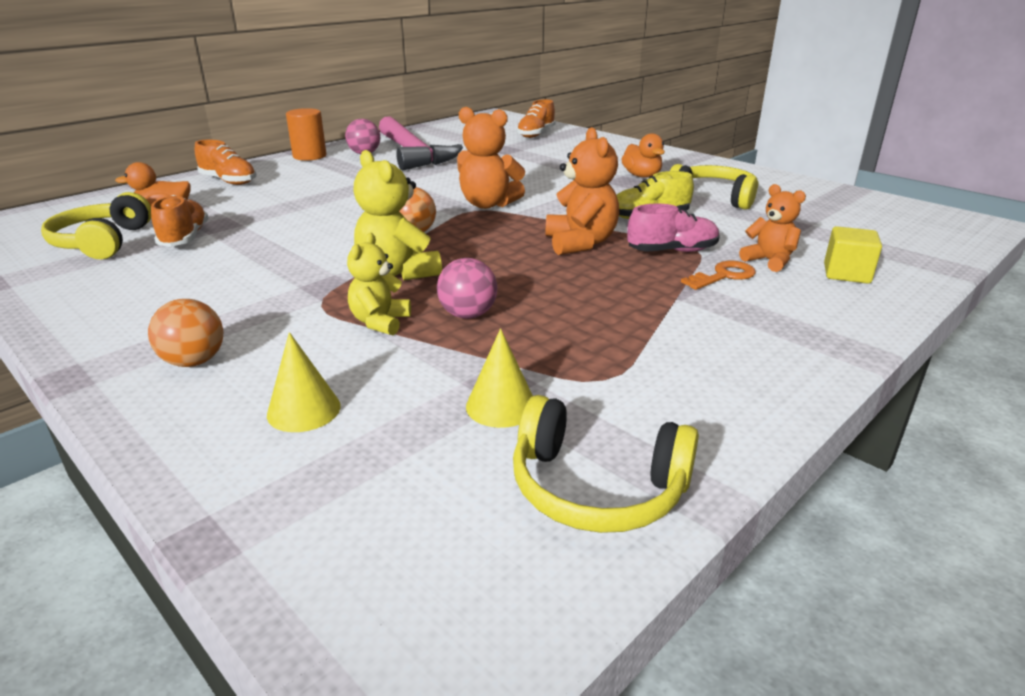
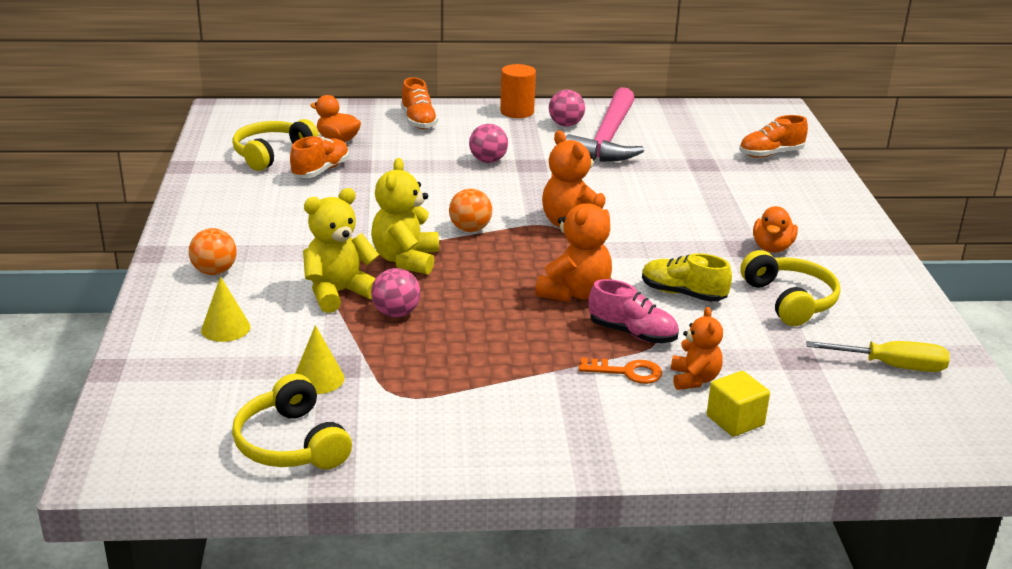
camera: 40 degrees right, 0 degrees up
yellow teddy bear [347,233,411,335] -> yellow teddy bear [303,188,379,313], size x1.55
none -> pink ball [469,124,508,163]
none -> yellow screwdriver [806,341,950,372]

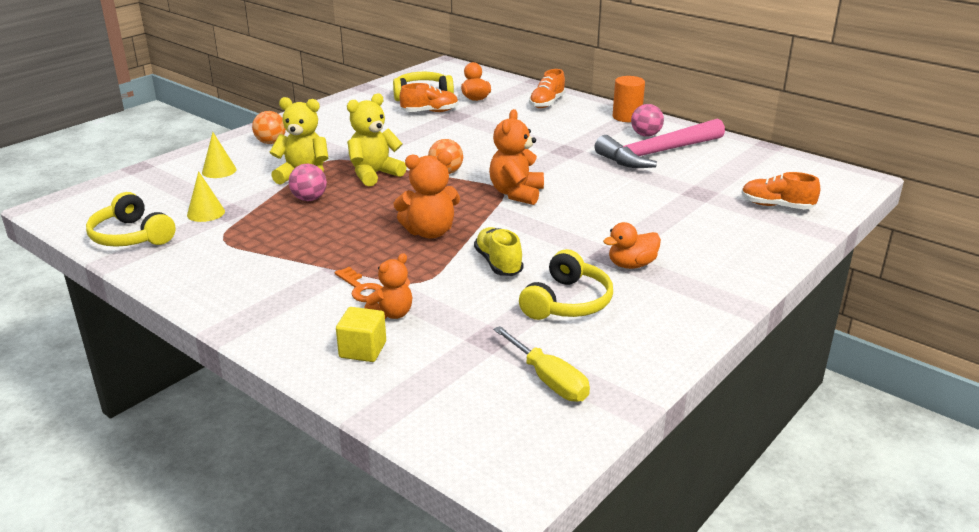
camera: 45 degrees right, 0 degrees up
yellow headphones [232,374,352,469] -> yellow headphones turned 60 degrees counterclockwise [86,192,176,247]
pink ball [469,124,508,163] -> none
pink shoe [589,279,679,343] -> none

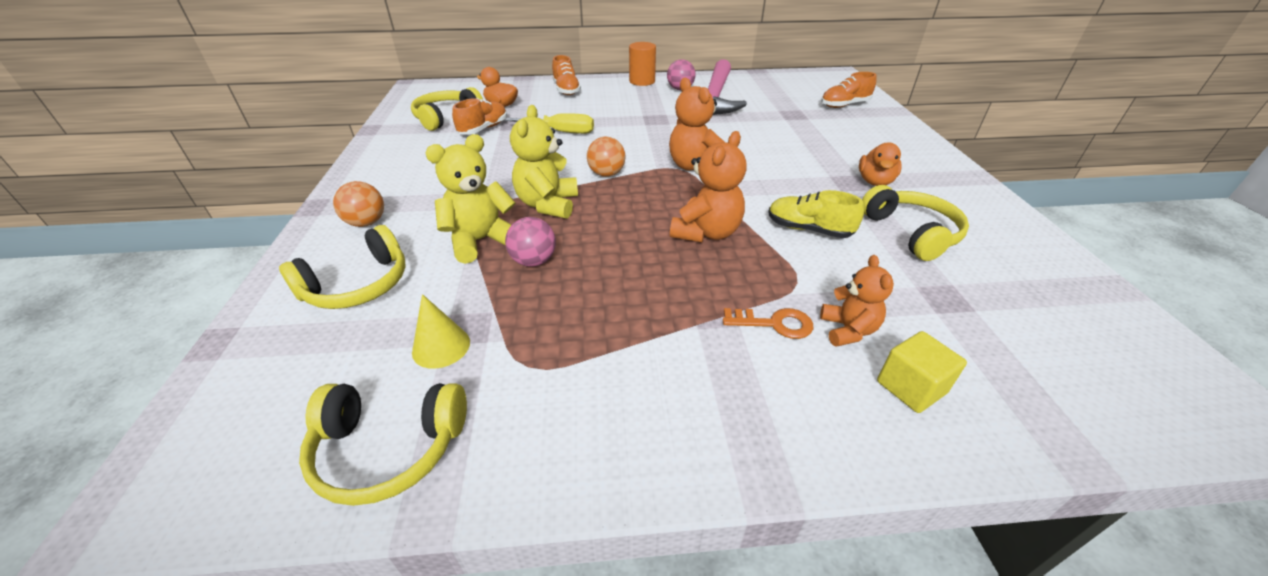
camera: 45 degrees left, 10 degrees up
yellow cone [202,132,237,178] -> yellow headphones [279,225,406,309]
yellow screwdriver [493,326,590,402] -> yellow screwdriver moved to [505,113,594,134]

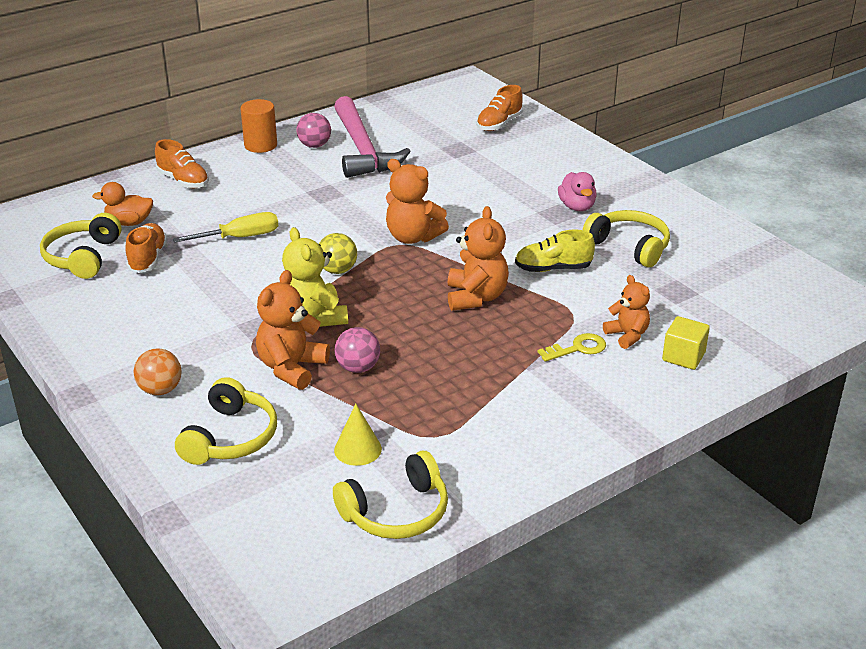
camera: 30 degrees left, 5 degrees down
yellow teddy bear [425,134,516,264] -> orange teddy bear [256,270,330,390]
orange ball [587,137,626,177] -> yellow ball [319,233,357,274]
orange key [723,308,814,339] -> yellow key [538,333,606,362]
orange duck [859,143,902,186] -> pink duck [558,172,597,211]

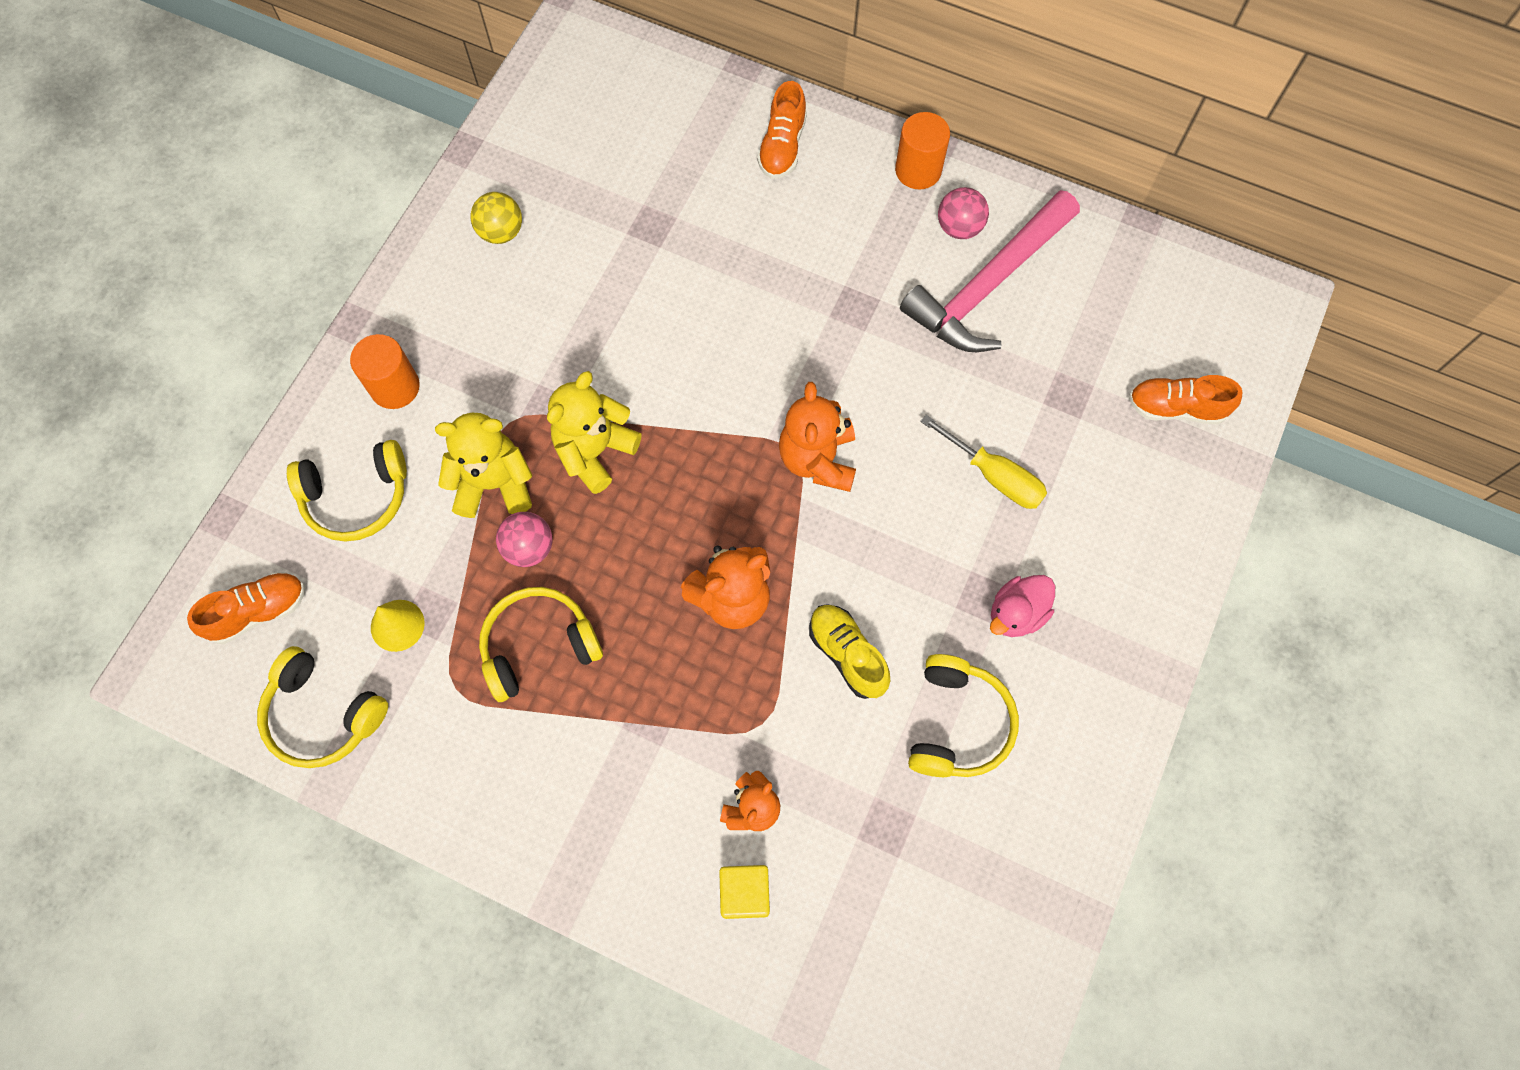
camera: 60 degrees right, 35 degrees up
yellow headphones [40,213,122,279] -> yellow headphones moved to [479,587,603,702]
orange duck [92,182,153,226] -> none
orange shoe [125,223,168,273] -> orange shoe moved to [187,572,305,644]
orange ball [134,348,182,395] -> orange cylinder [350,334,420,409]
yellow screwdriver [173,212,278,243] -> yellow screwdriver moved to [920,415,1047,509]
orange teddy bear [256,270,330,390] -> yellow teddy bear [435,413,533,518]
yellow ball [319,233,357,274] -> yellow ball moved to [470,192,522,244]
yellow key [538,333,606,362] -> none

